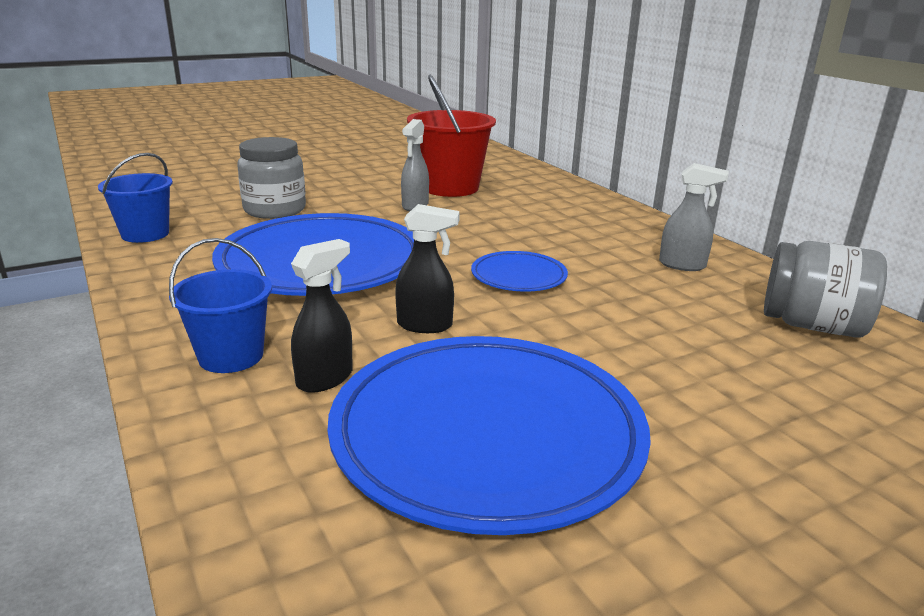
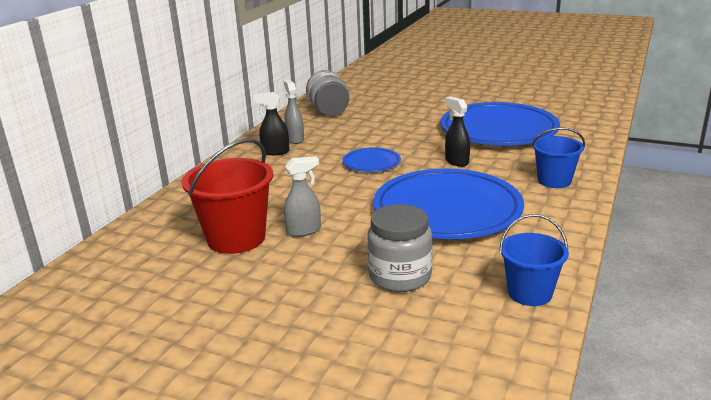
camera: 125 degrees left, 0 degrees up
black spray bottle [291,239,353,393] -> black spray bottle moved to [253,92,289,155]

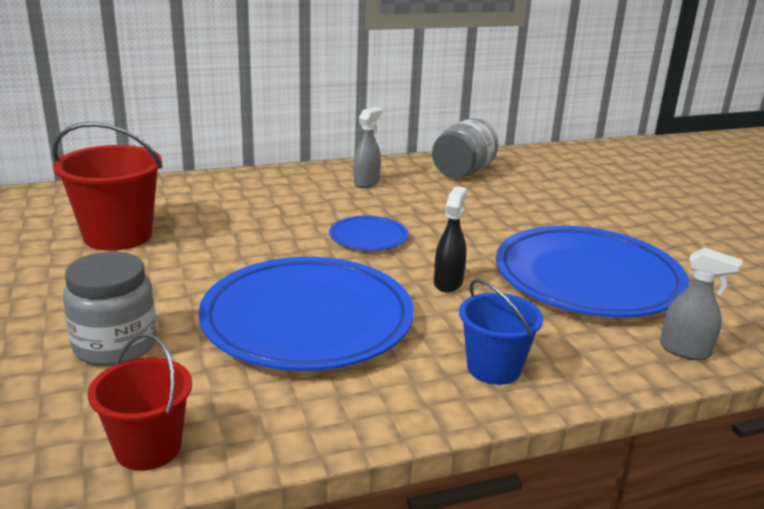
camera: 45 degrees right, 0 degrees up
black spray bottle [253,92,289,155] -> none
grey spray bottle [284,156,321,237] -> grey spray bottle moved to [660,248,743,360]
blue bucket [499,214,569,306] -> red bucket [88,334,192,471]

